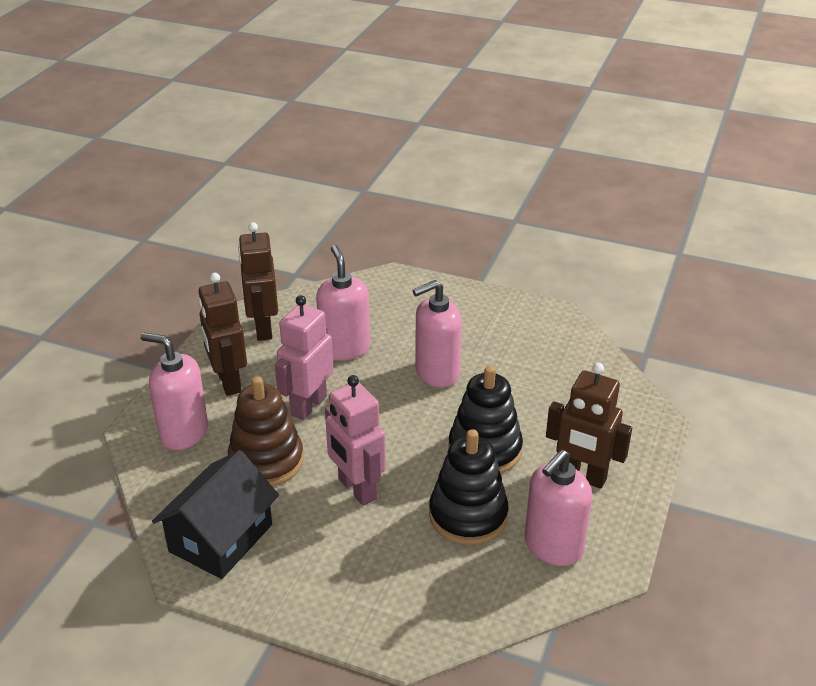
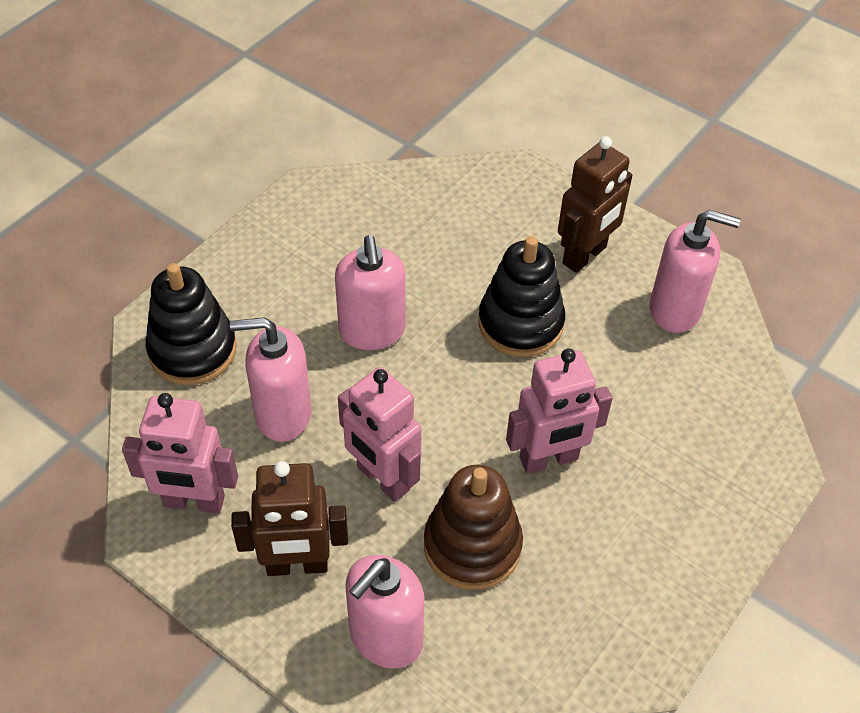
camera: 75 degrees left, 15 degrees up
black house [152,450,279,579] -> none
brown robot [238,222,278,341] -> pink robot [122,393,238,513]
black stacking toy [429,429,509,545] -> black stacking toy moved to [146,263,237,385]
pink soap dispenser [525,450,592,566] -> pink soap dispenser turned 45 degrees counterclockwise [650,210,741,333]

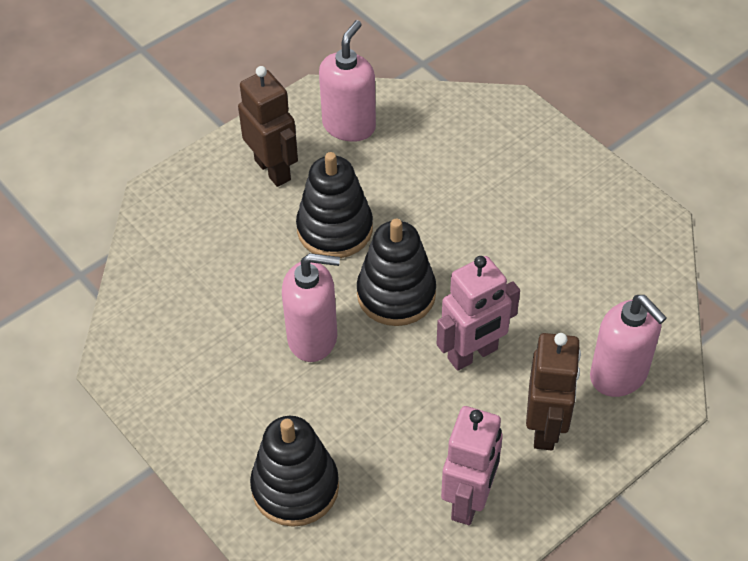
camera: 75 degrees left, 0 degrees up
pink soap dispenser [230,317,312,442] -> none
brown stacking toy [424,465,523,590] -> none
pink robot [506,348,613,474] -> none
none -> black stacking toy [357,219,436,326]

